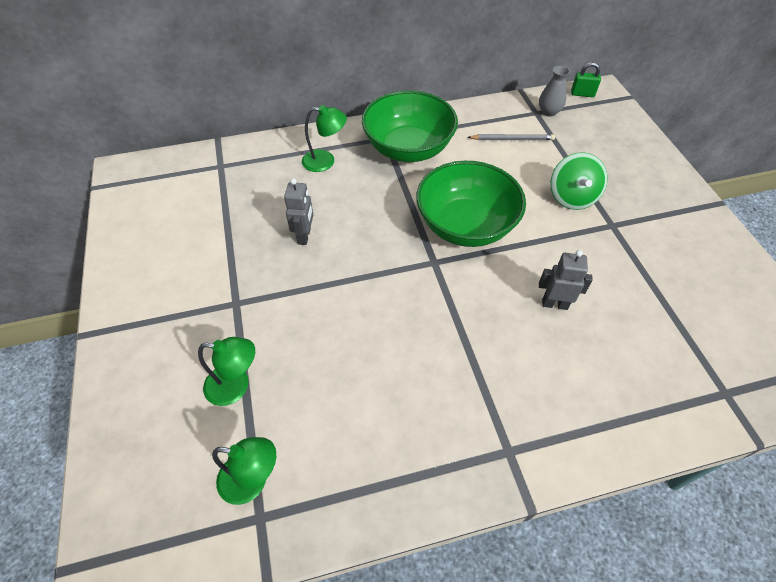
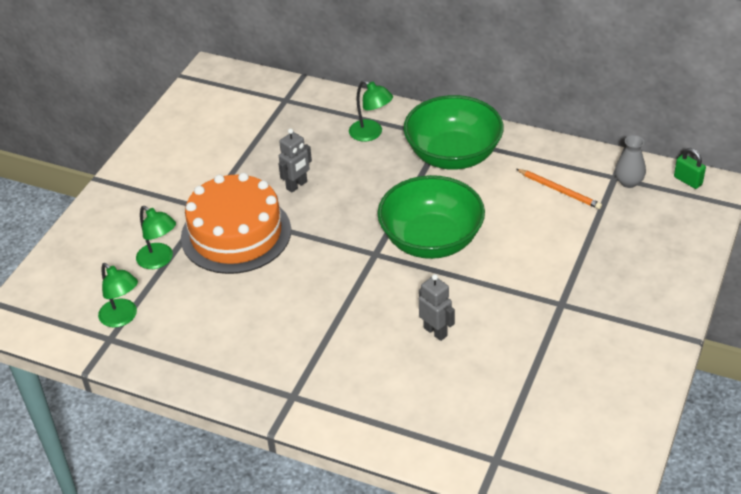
camera: 40 degrees right, 10 degrees down
grey pencil [468,134,555,140] -> orange pencil [516,169,602,209]
green spinning top [551,152,607,210] -> none
none -> orange cake [181,173,291,274]

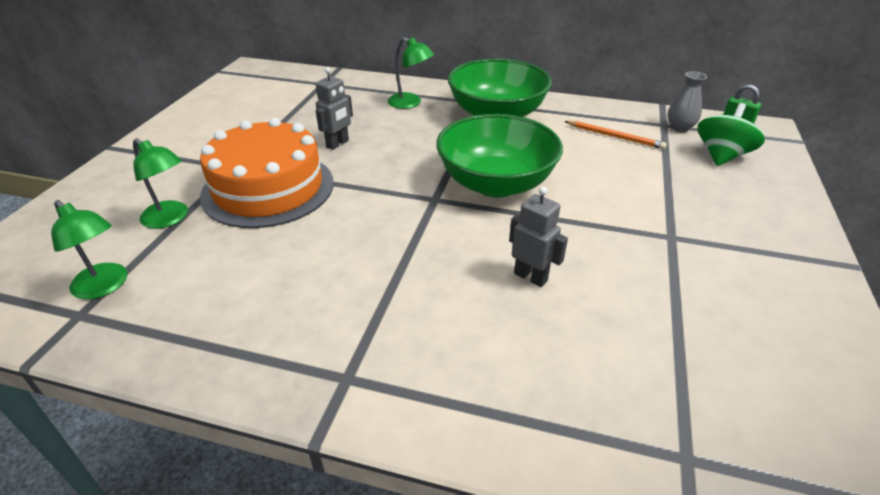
camera: 10 degrees left, 5 degrees down
none -> green spinning top [697,103,765,166]

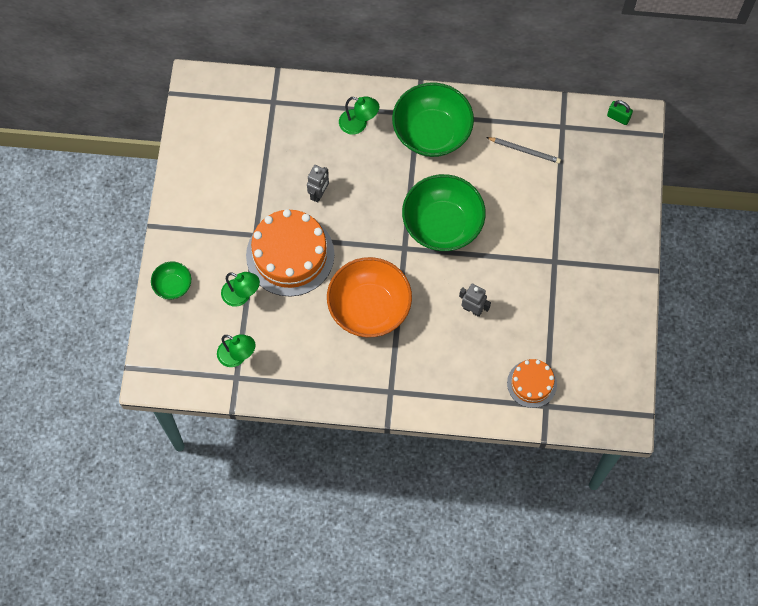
camera: 10 degrees left, 30 degrees up
orange pencil [564,121,667,149] -> grey pencil [486,137,561,164]
grey vase [668,71,707,132] -> none
green spinning top [697,103,765,166] -> none
none -> green bowl [151,262,191,299]
none -> orange bowl [327,257,412,337]
none -> orange cake [507,359,557,408]

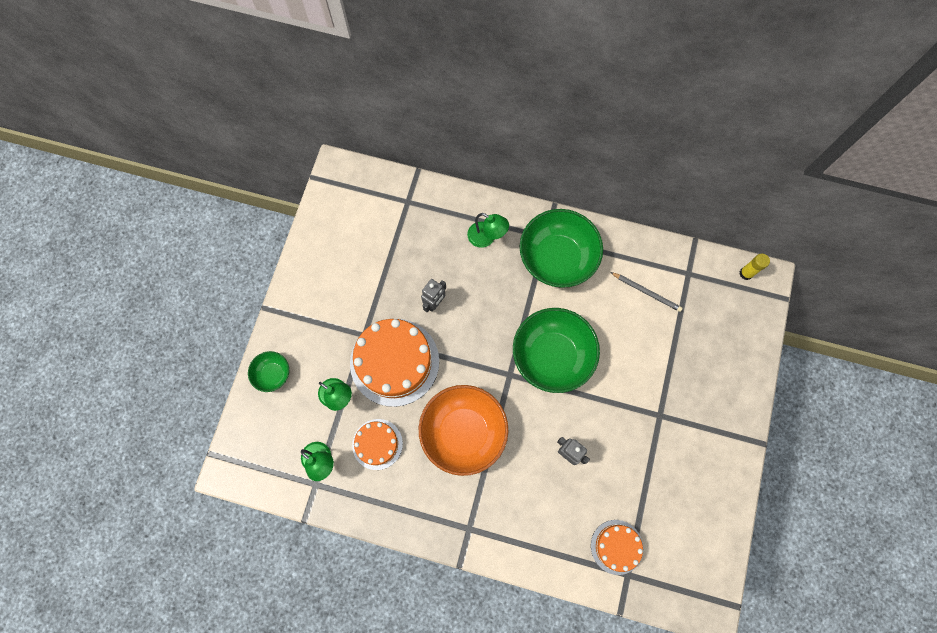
camera: 10 degrees right, 5 degrees up
green padlock [607,100,633,125] -> yellow glue stick [739,254,770,280]
none -> orange cake [352,419,403,470]

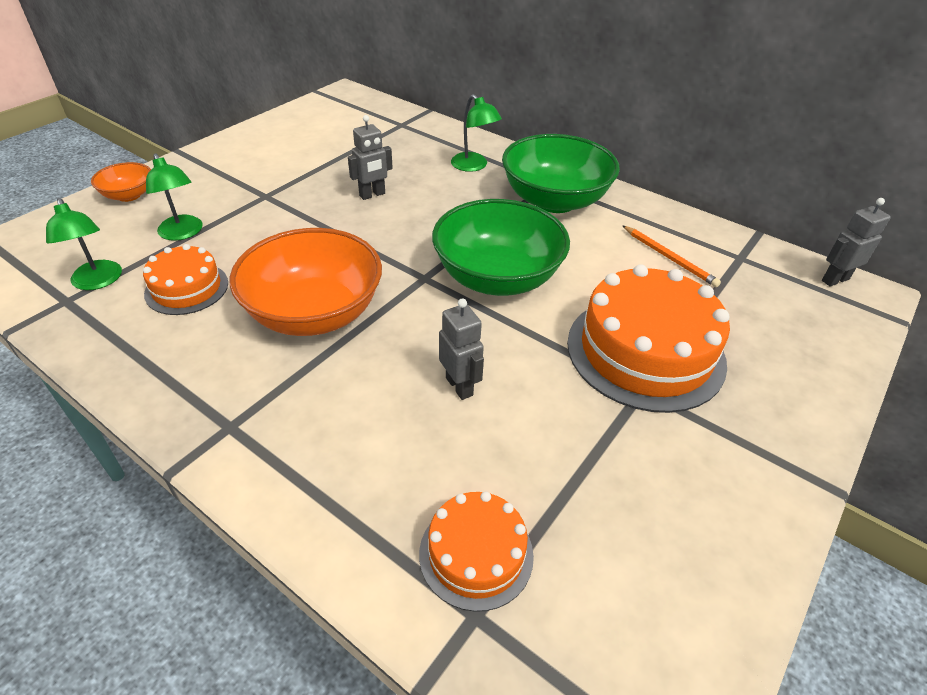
camera: 20 degrees right, 30 degrees down
green bowl [248,351,289,392] -> orange bowl [91,162,151,202]
orange cake [350,319,439,407] -> orange cake moved to [567,264,730,413]
grey pencil [610,272,683,312] -> orange pencil [622,225,721,287]
yellow glue stick [739,254,770,280] -> grey robot [822,198,891,287]

